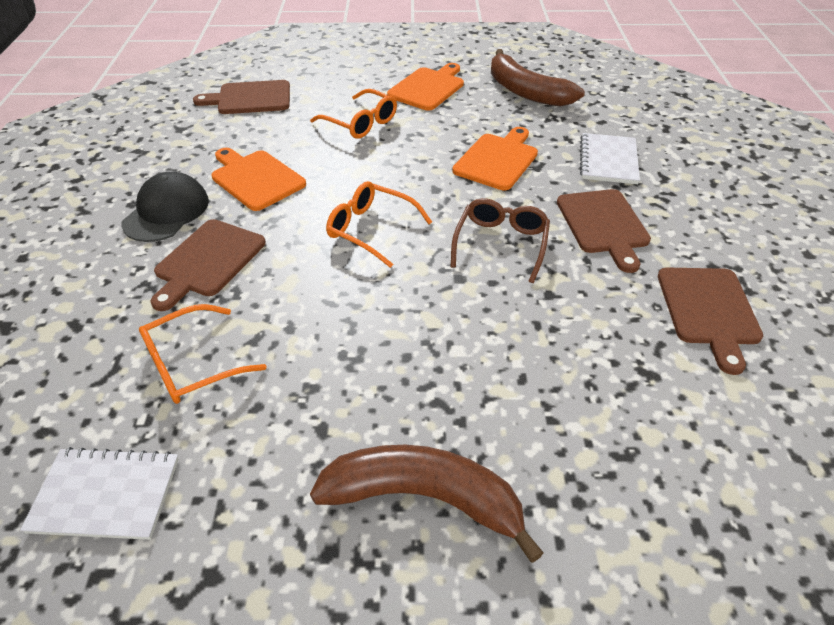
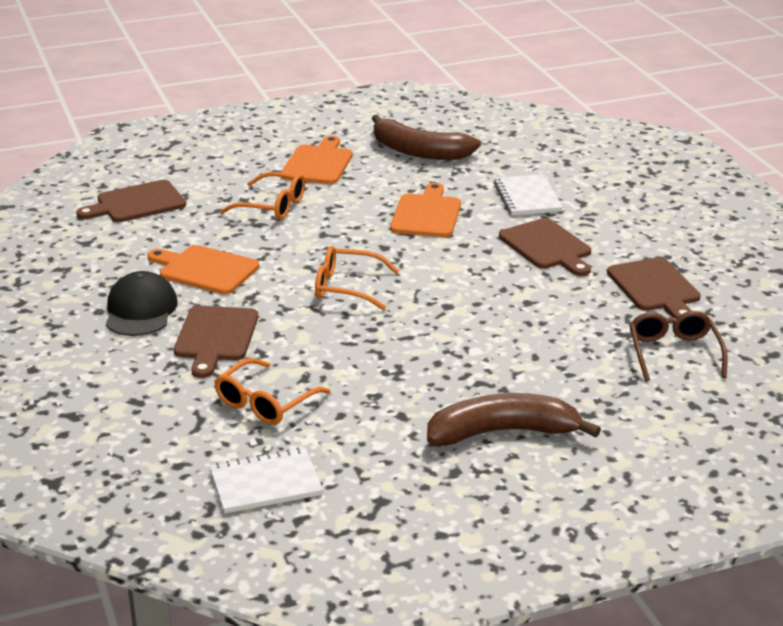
camera: 20 degrees left, 15 degrees down
brown glasses [451,198,550,283] -> brown glasses moved to [629,311,728,381]

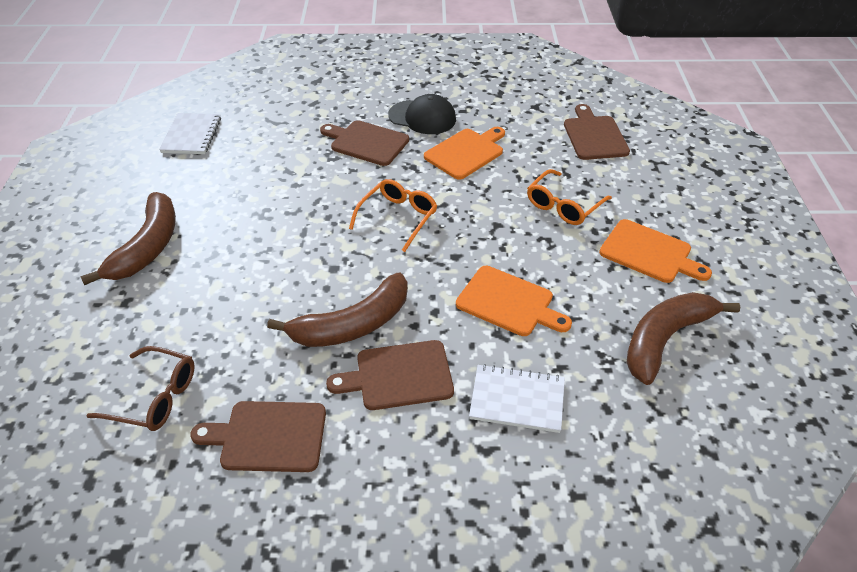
camera: 110 degrees right, 15 degrees up
orange glasses [214,358,331,425] -> none
none -> brown banana [267,273,408,347]

